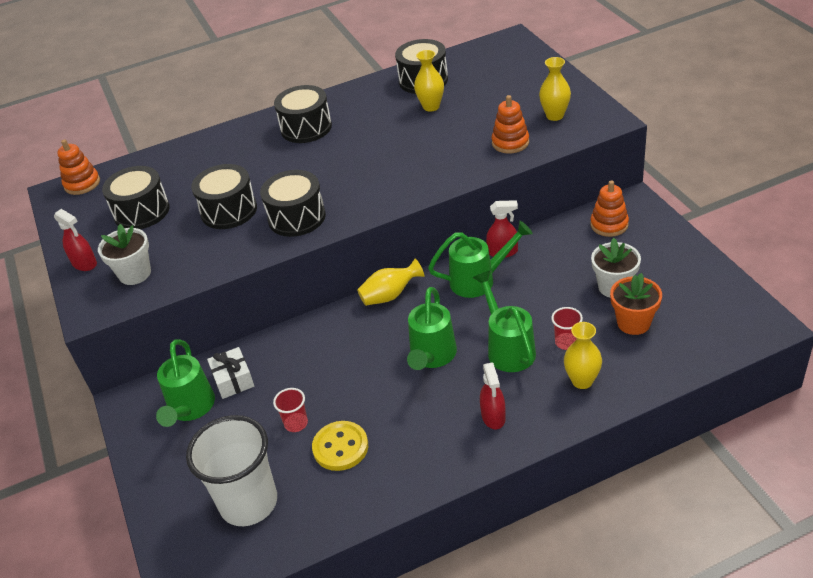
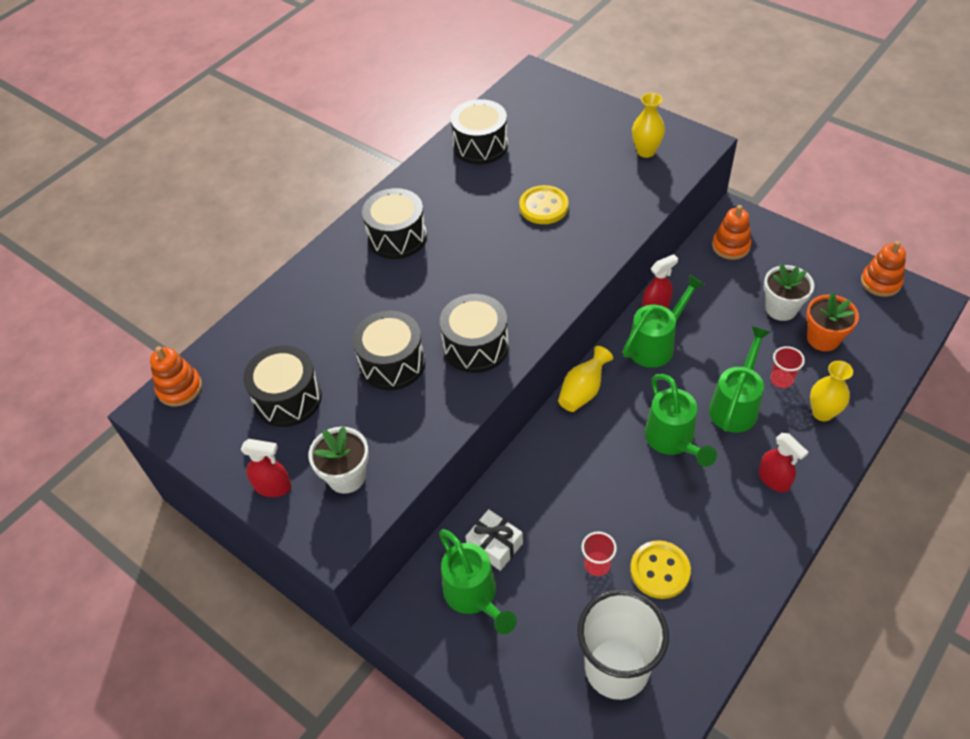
camera: 30 degrees left, 10 degrees up
yellow vase [414,50,444,112] -> none
green watering can [472,271,536,372] -> green watering can turned 75 degrees clockwise [709,326,771,433]
orange stacking toy [492,95,529,154] -> orange stacking toy moved to [861,241,906,297]
none -> yellow button [519,185,569,224]

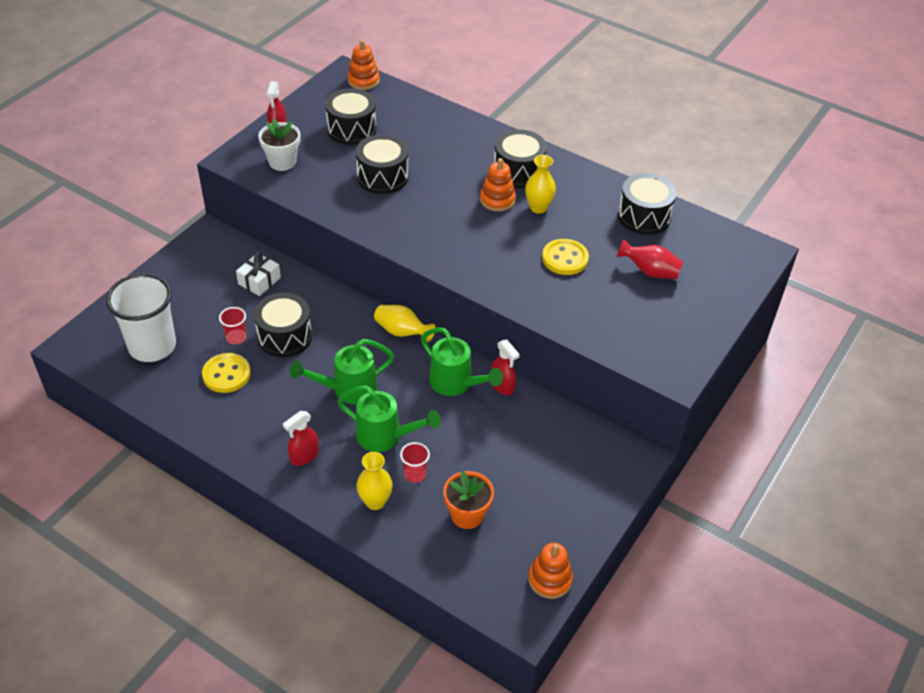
camera: 80 degrees right, 5 degrees down
green watering can [439,529,517,634] -> none
black drum [440,294,509,373] -> black drum moved to [254,293,312,357]
yellow vase [632,93,665,158] -> yellow vase moved to [525,155,556,214]
orange stacking toy [712,205,751,260] -> orange stacking toy moved to [480,158,516,212]
white flower pot [764,264,814,321] -> none
none -> red vase [617,239,684,279]

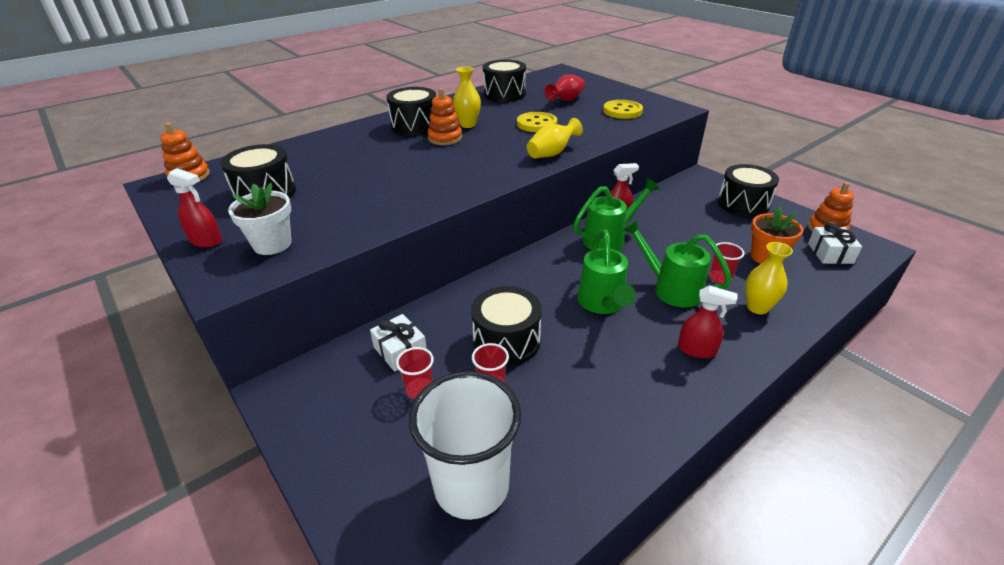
camera: 70 degrees left, 10 degrees down
yellow button [202,353,250,393] -> yellow button moved to [603,100,643,119]
red spray bottle [283,411,319,466] -> red spray bottle turned 45 degrees counterclockwise [678,285,738,358]
green watering can [337,385,441,452] -> green watering can turned 90 degrees counterclockwise [622,219,732,308]
black drum [356,134,408,194] -> black drum moved to [718,164,779,217]
yellow vase [374,305,436,342] -> yellow vase moved to [527,118,583,158]
none -> red cup [396,347,434,399]
none -> white gift [808,223,862,264]

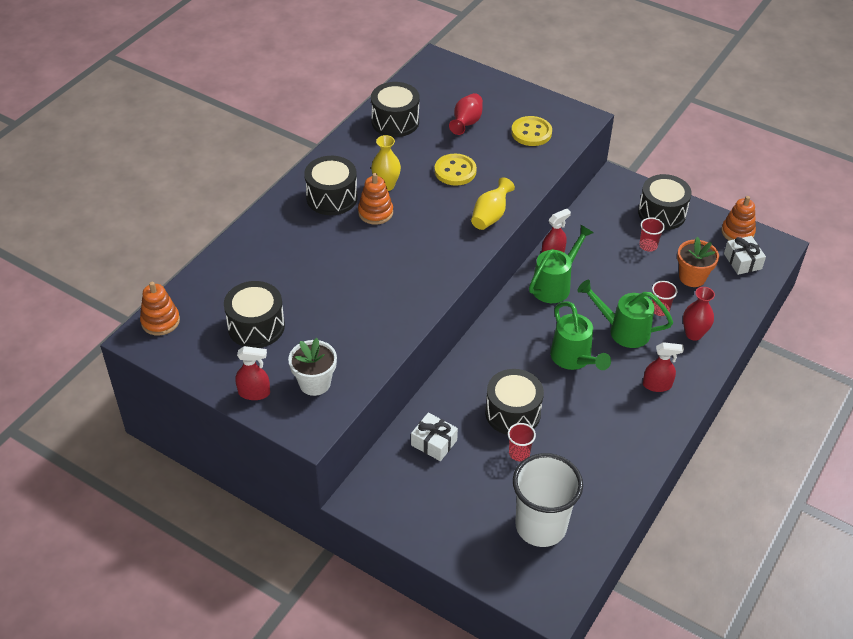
camera: 20 degrees left, 10 degrees up
red cup [396,347,434,399] -> red cup moved to [639,217,665,252]
yellow vase [745,242,793,314] -> red vase [683,287,715,341]

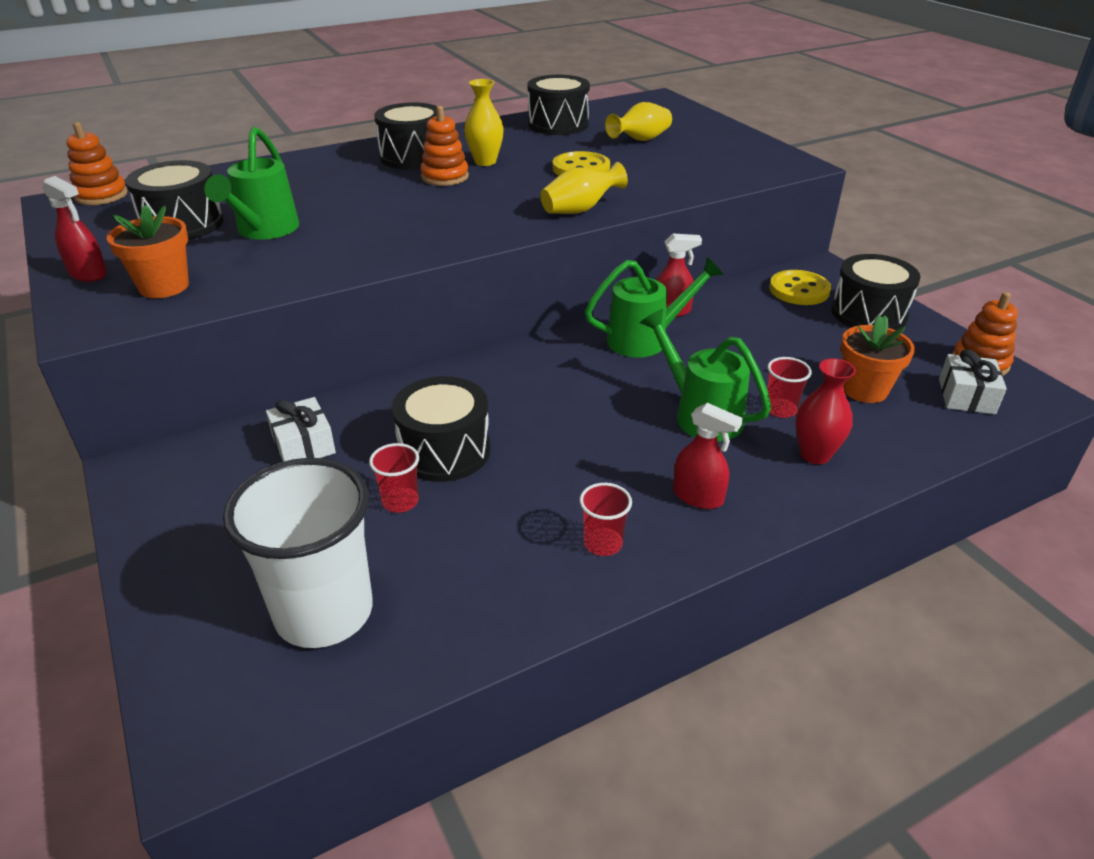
camera: 30 degrees right, 10 degrees down
white flower pot [288,338,337,396] -> orange flower pot [107,205,189,298]
red vase [449,93,483,135] -> yellow vase [605,102,672,141]
yellow button [511,116,552,146] -> yellow button moved to [769,270,831,305]
green watering can [550,301,611,370] -> green watering can moved to [204,127,299,240]
red cup [639,217,665,252] -> red cup moved to [579,483,632,556]

